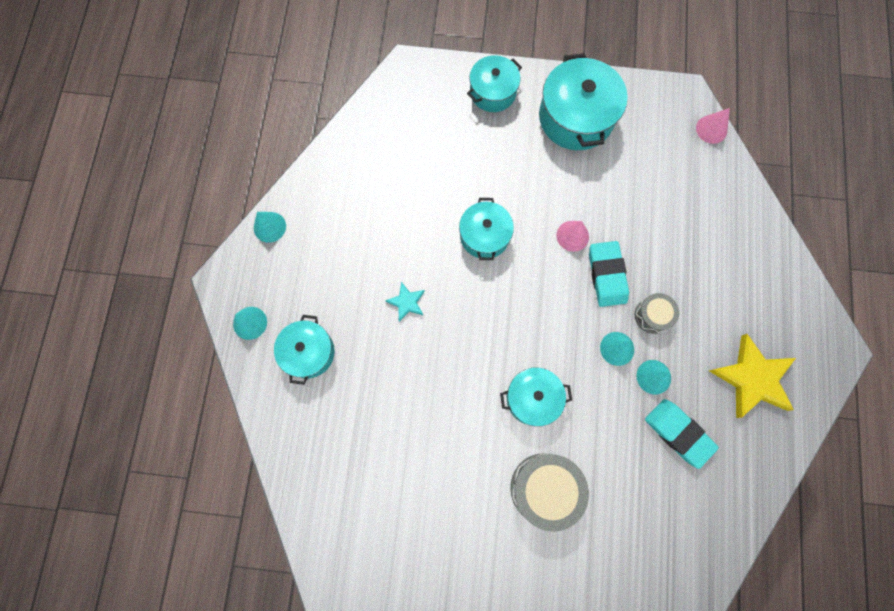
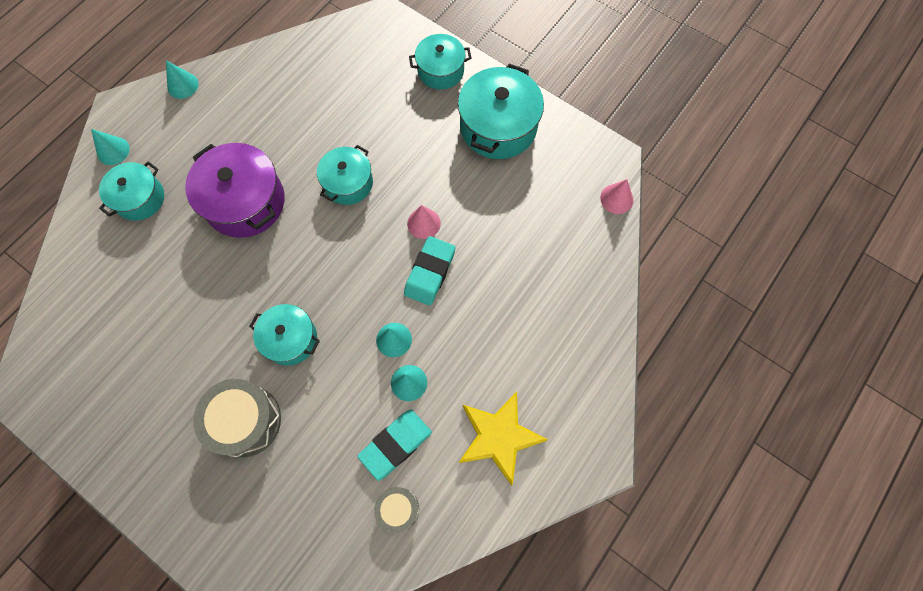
camera: 30 degrees right, 5 degrees down
turquoise star [385,282,425,322] -> purple pot [185,143,285,238]
grey drum [635,293,679,334] -> grey drum moved to [374,487,419,533]
turquoise eraser [645,399,719,469] -> turquoise eraser turned 60 degrees clockwise [357,409,432,481]

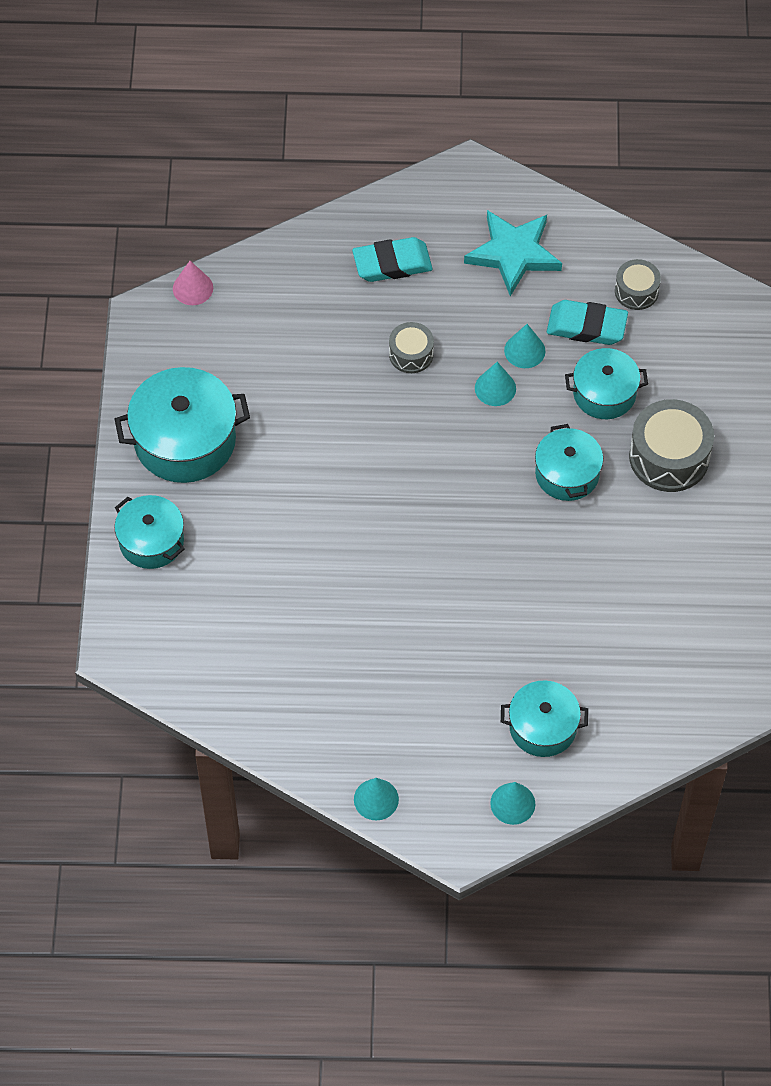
camera: 125 degrees left, 10 degrees down
purple pot [185,143,285,238] -> none
turquoise pot [317,145,373,205] -> turquoise pot moved to [565,348,648,419]
turquoise eraser [404,236,455,306] -> turquoise eraser moved to [352,237,433,282]
pink cone [407,205,441,239] -> none
yellow star [459,392,548,486] -> turquoise star [464,210,562,296]
none -> grey drum [389,322,434,373]

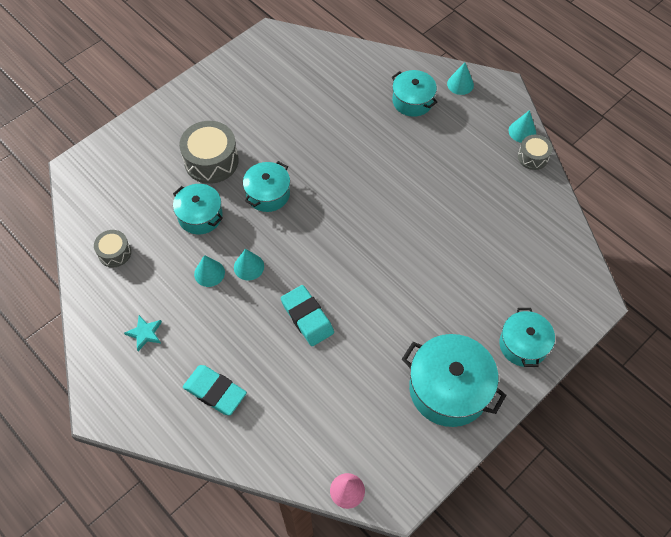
camera: 135 degrees left, 0 degrees up
grey drum [389,322,434,373] -> grey drum moved to [518,135,552,170]
turquoise star [464,210,562,296] -> turquoise star [124,315,162,351], size x0.50
turquoise eraser [547,300,628,345] -> turquoise eraser moved to [281,285,334,346]

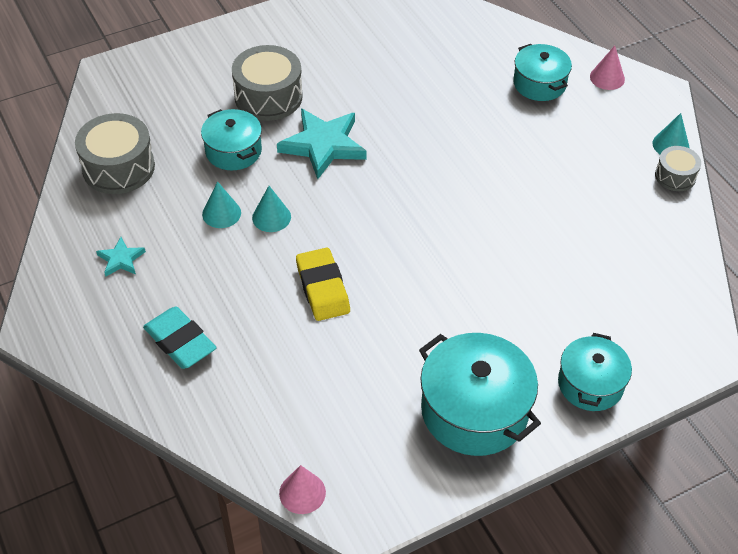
camera: 15 degrees right, 10 degrees down
grey drum [94,230,131,268] -> grey drum [75,113,155,194], size x1.76
turquoise pot [243,161,290,212] -> turquoise star [277,109,367,179]
turquoise eraser [281,285,334,346] -> yellow eraser [296,248,350,321]
turquoise cone [447,62,474,95] -> pink cone [590,46,625,90]

